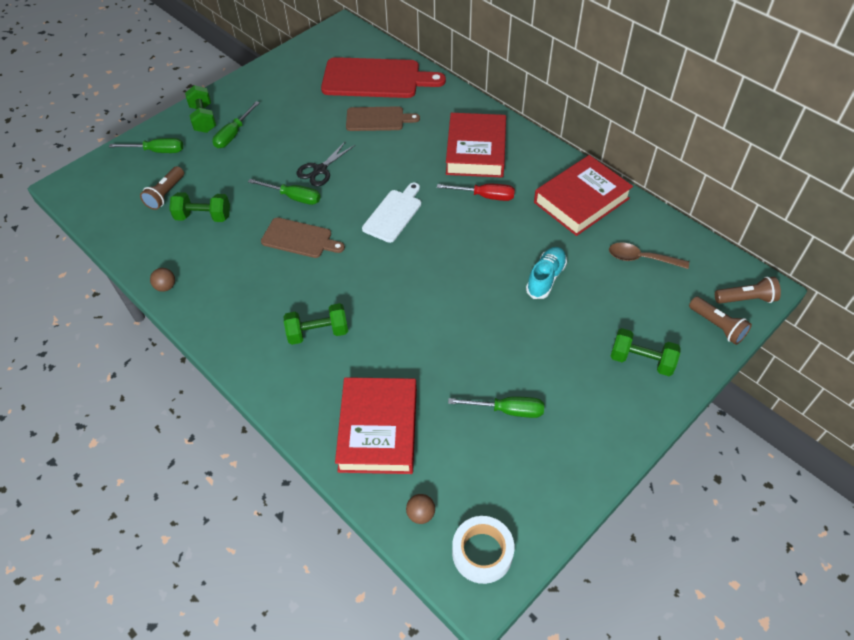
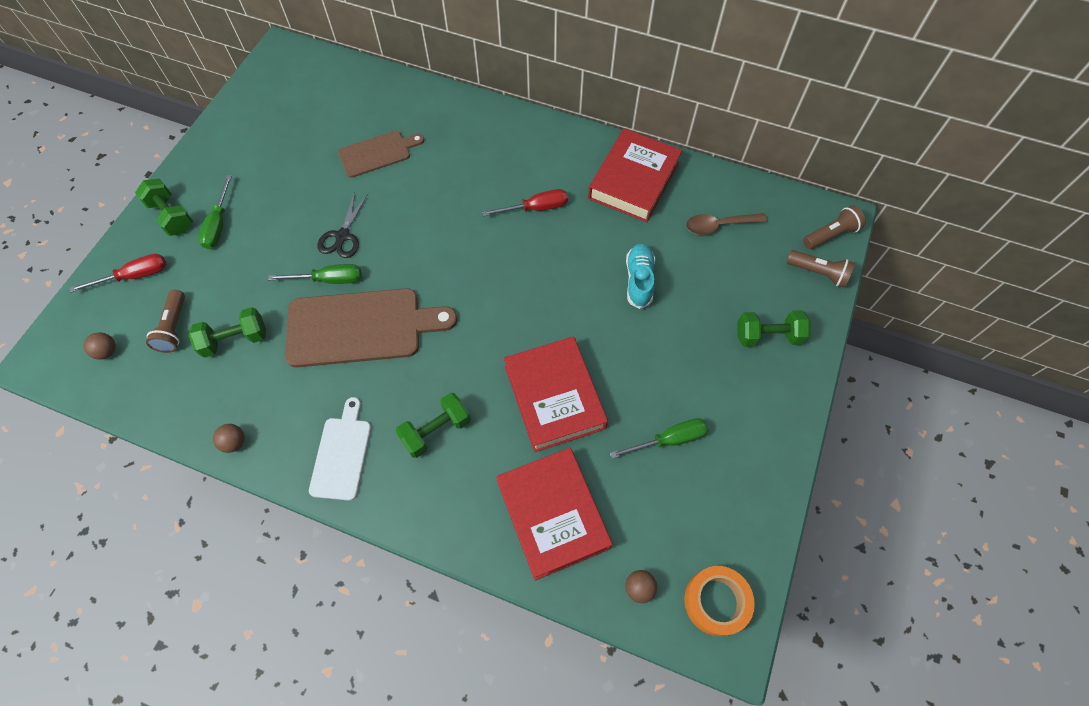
camera: 25 degrees left, 10 degrees up
green screwdriver [109,138,183,153] -> red screwdriver [70,254,166,293]
brown cutting board [261,217,345,258] -> brown cutting board [285,288,457,367], size x1.74
red cutting board [321,57,446,98] -> none
white cutting board [362,182,421,243] -> white cutting board moved to [309,397,371,501]
red book [446,113,506,178] -> red book moved to [504,336,608,452]
white tape [452,516,514,584] -> orange tape [684,566,755,636]
none -> brown ball [83,332,116,360]

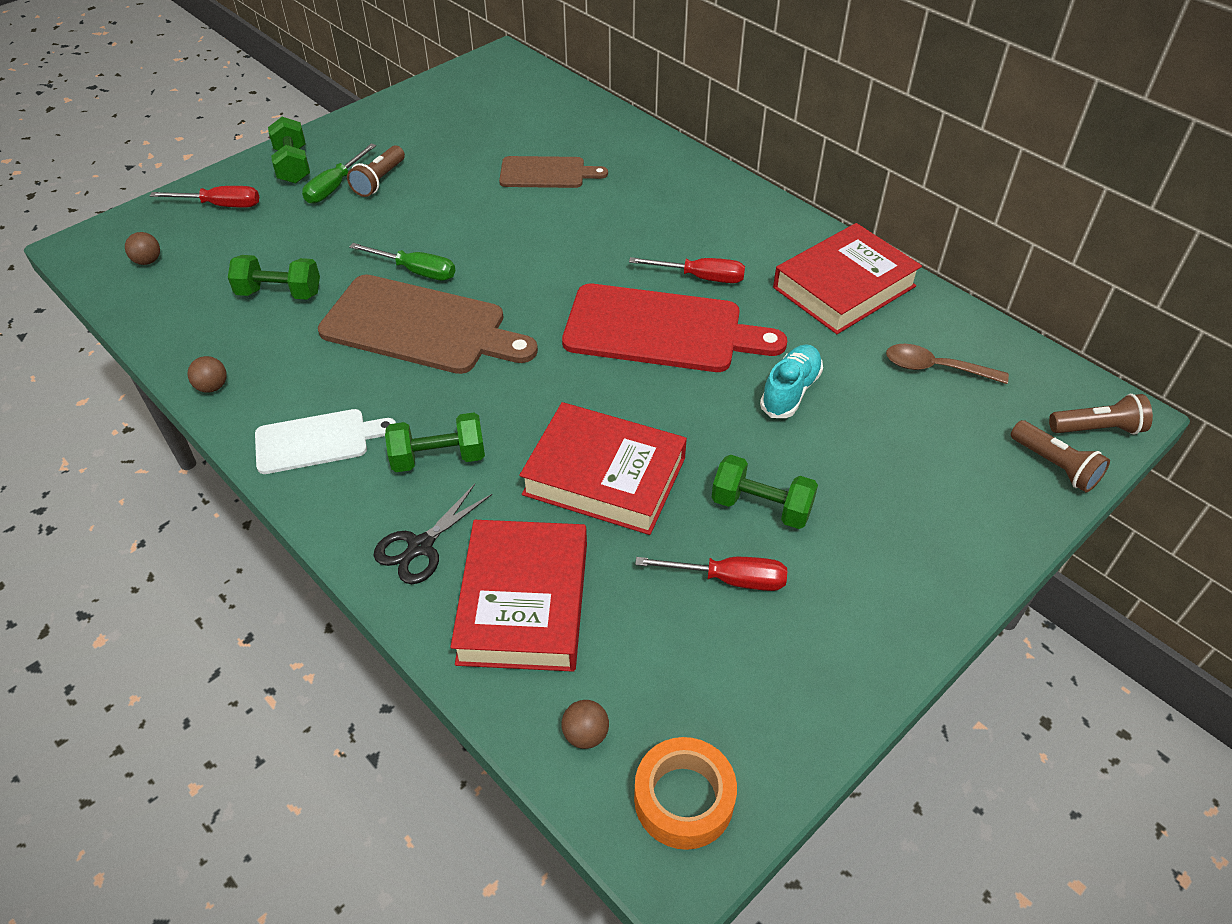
camera: 25 degrees right, 15 degrees down
brown flashlight [146,290,185,353] -> brown flashlight moved to [347,146,405,197]
white cutting board [309,397,371,501] -> white cutting board turned 45 degrees clockwise [255,409,396,474]
black scissors [317,192,368,258] -> black scissors moved to [374,484,492,584]
red book [504,336,608,452] -> red book turned 75 degrees counterclockwise [519,402,687,535]
green screwdriver [610,418,709,459] -> red screwdriver [635,557,787,591]
green dumbbell [737,310,811,347] -> green dumbbell moved to [712,455,818,529]
none -> red cutting board [562,284,787,372]

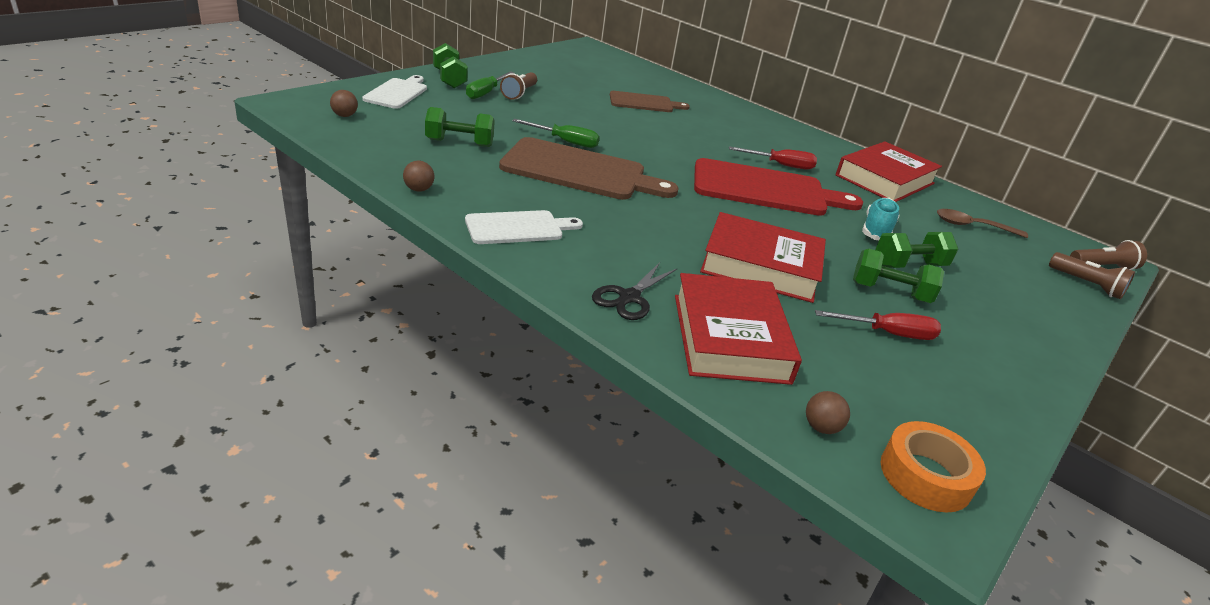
camera: 10 degrees left, 15 degrees down
red screwdriver [150,186,259,208] -> white cutting board [362,75,427,109]
green dumbbell [385,412,485,472] -> green dumbbell moved to [875,232,958,268]

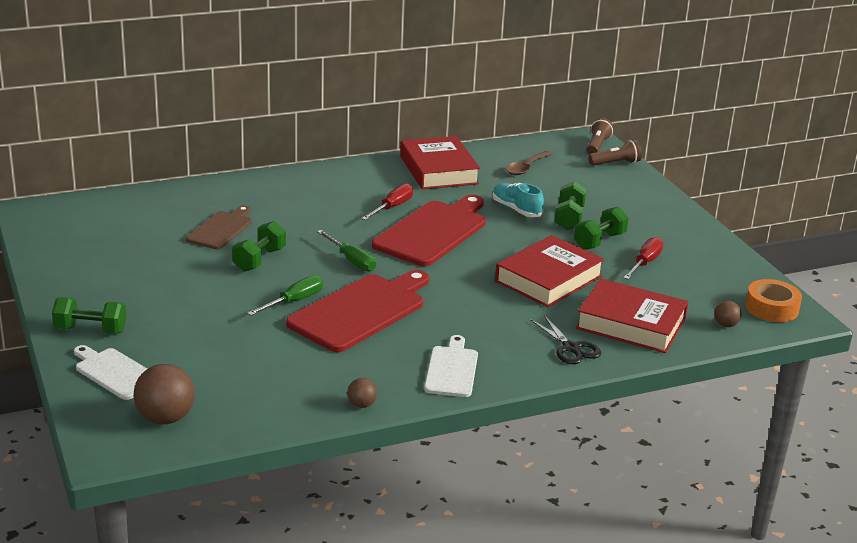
camera: 60 degrees left, 5 degrees down
brown ball [330,90,358,117] -> brown ball [133,364,195,424], size x1.96
green dumbbell [425,107,495,147] -> green dumbbell moved to [232,221,286,272]
green screwdriver [466,71,514,99] -> green screwdriver moved to [317,230,376,272]
brown cutting board [499,137,678,200] -> red cutting board [286,270,429,352]
brown flashlight [500,72,537,100] -> none

